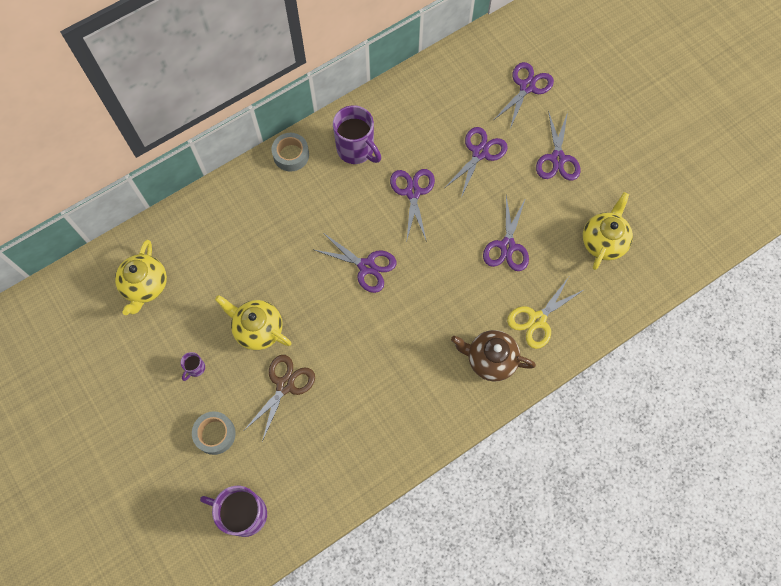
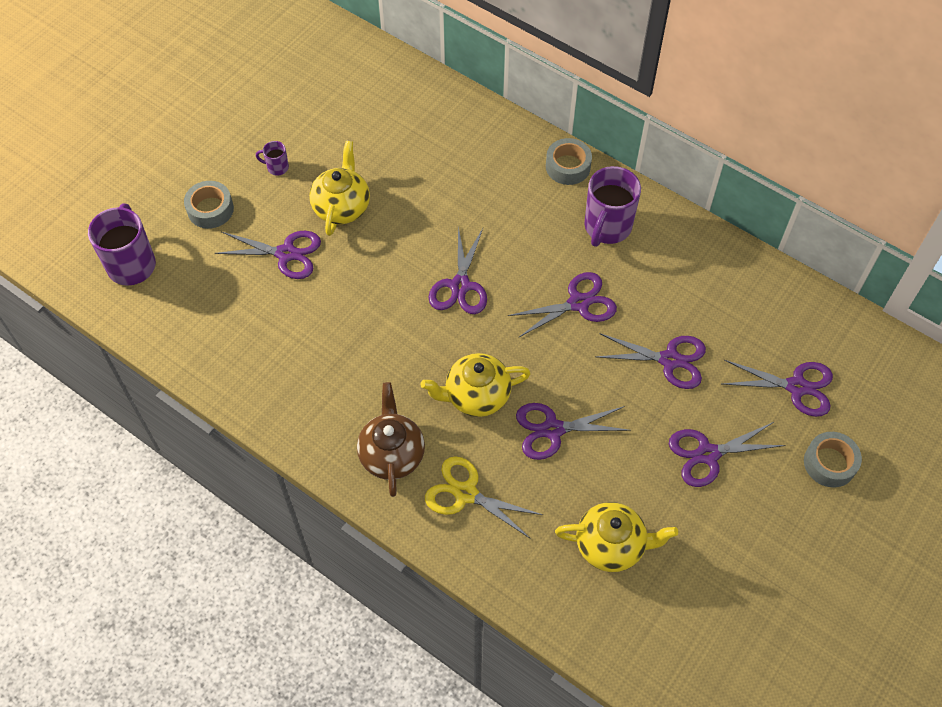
camera: 70 degrees right, 10 degrees down
yellow teapot [115,240,167,315] -> yellow teapot moved to [420,353,531,417]
brown scissors [244,355,315,442] -> purple scissors [215,231,321,279]
none -> grey tape [804,432,862,487]

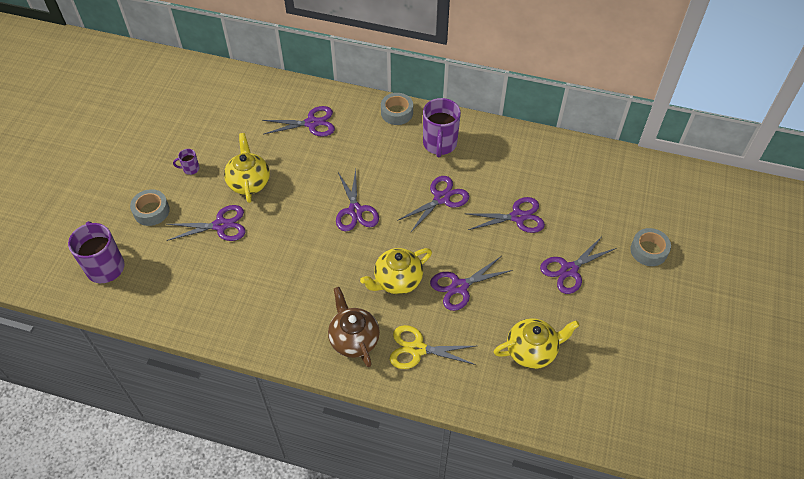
camera: 20 degrees left, 5 degrees down
purple scissors [723,360,833,417] -> purple scissors moved to [262,106,335,137]

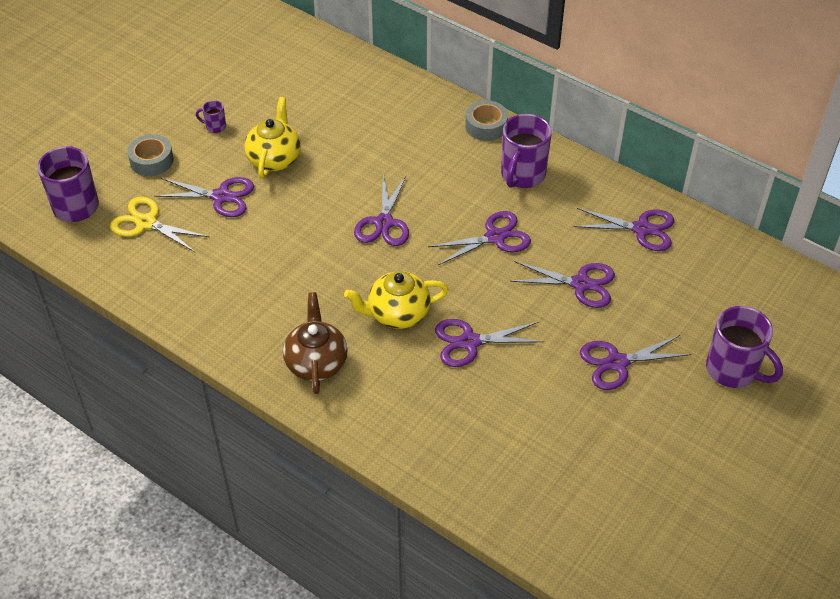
camera: 20 degrees right, 5 degrees down
purple scissors [262,106,335,137] -> purple scissors moved to [574,208,674,251]
yellow scissors [389,325,476,369] -> yellow scissors moved to [110,197,209,253]
yellow teapot [494,318,580,369] -> none
grey tape [630,228,671,266] -> purple mug [706,306,783,388]

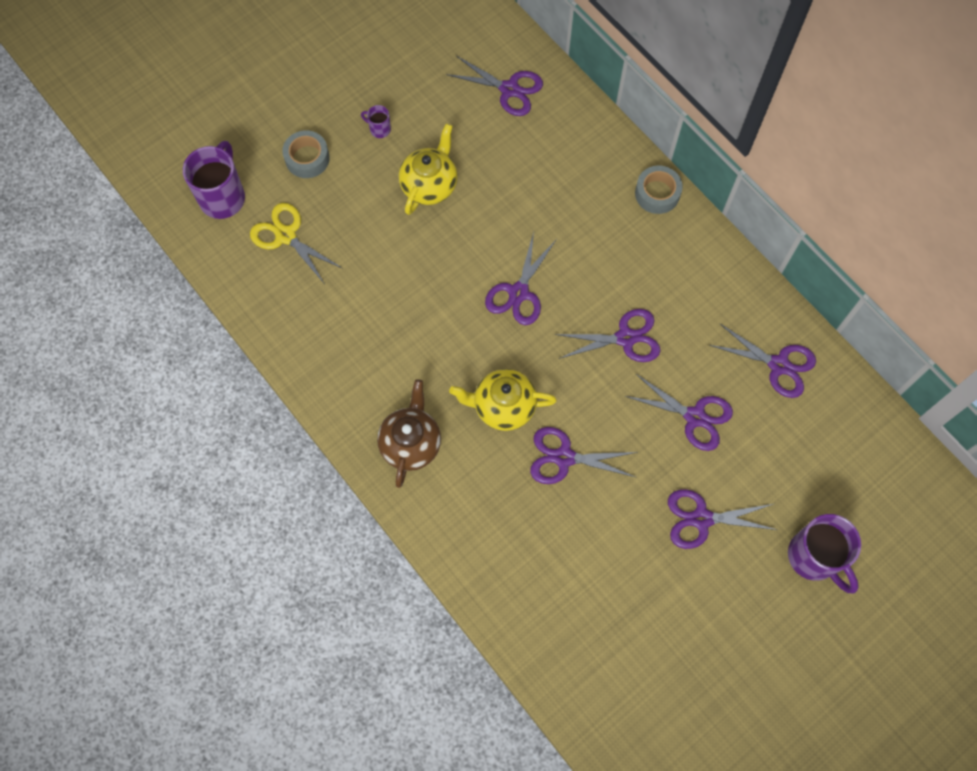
camera: 15 degrees right, 20 degrees up
purple scissors [154,177,254,217] -> purple scissors moved to [446,56,543,116]
purple mug [501,114,552,188] -> none

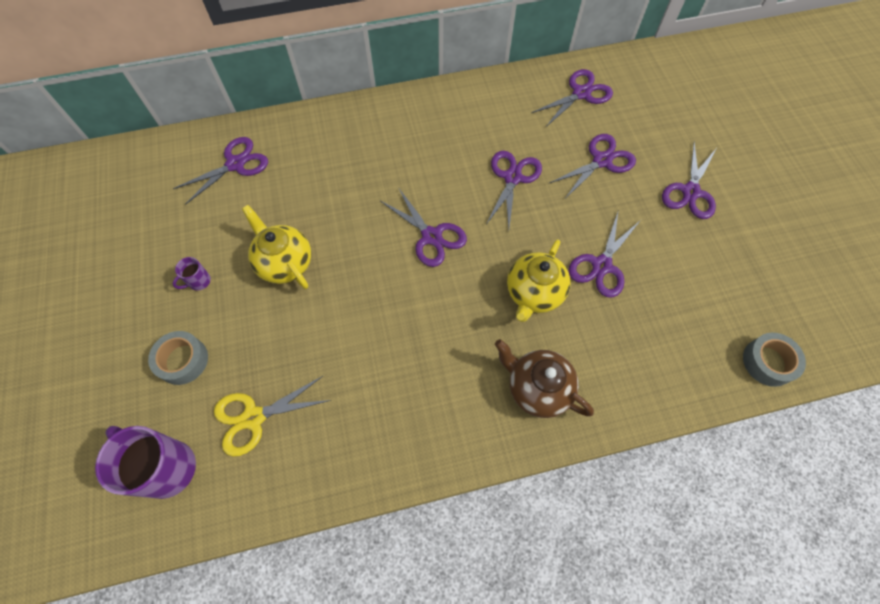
camera: 65 degrees left, 5 degrees down
grey tape [635,166,683,214] -> grey tape moved to [743,333,806,387]
purple mug [788,514,861,594] -> none

